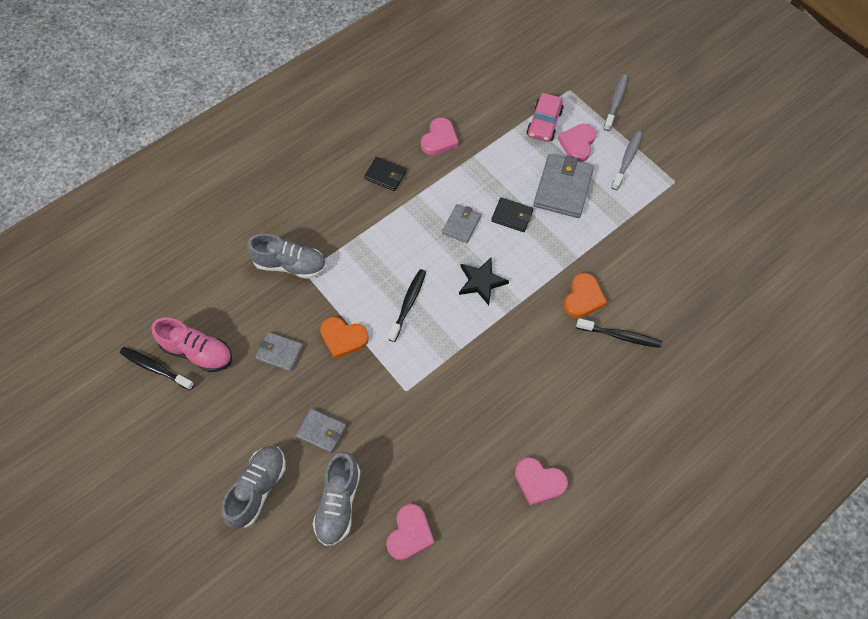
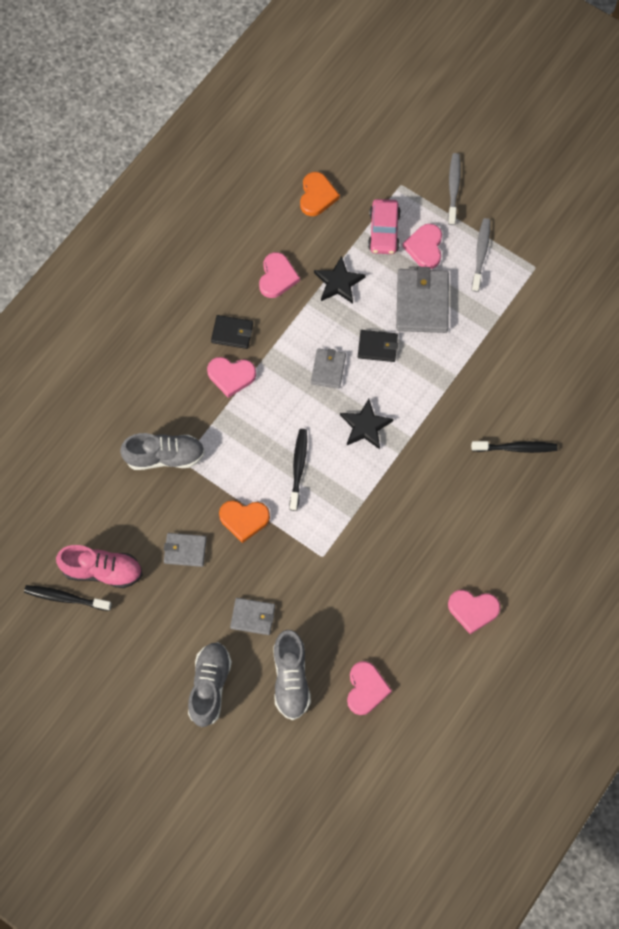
camera: 15 degrees left, 5 degrees up
orange heart [564,273,607,318] -> orange heart moved to [300,172,340,216]
none -> pink heart [207,357,256,398]
none -> black star [314,256,366,304]

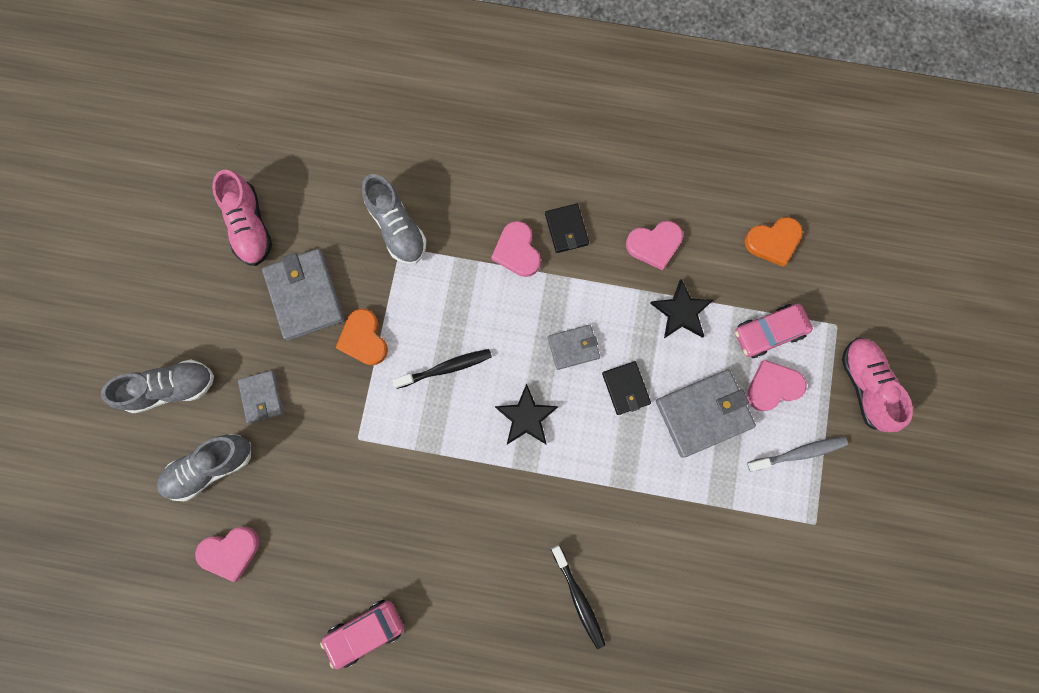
camera: 65 degrees right, 10 degrees up
black toothbrush [24,585,112,611] -> none
grey wallet [164,533,207,567] -> grey wallet [262,249,345,341], size x1.75
grey toothbrush [448,153,461,225] -> pink shoe [842,337,913,432]
pink heart [448,590,500,634] -> pink car [320,600,404,669]

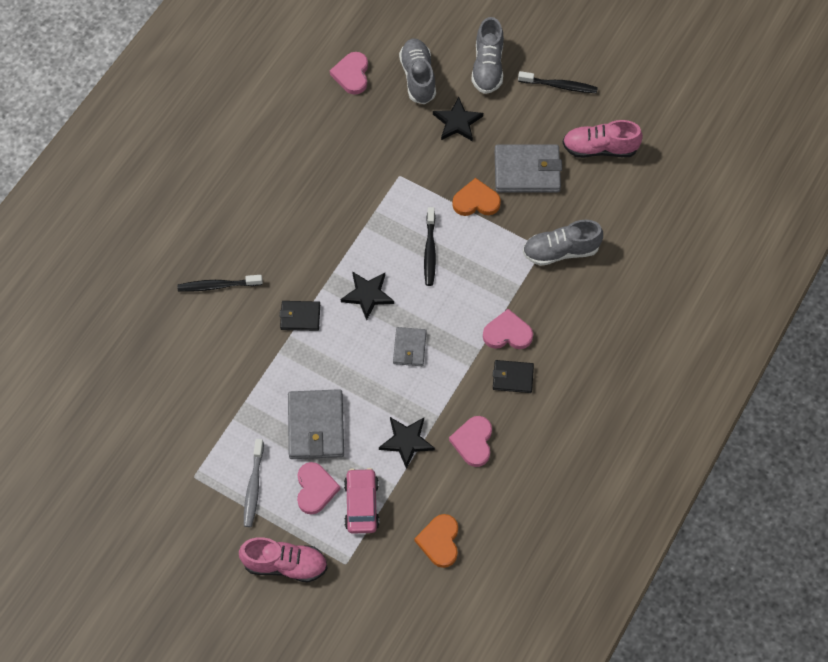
camera: 110 degrees right, 15 degrees down
grey wallet [238,370,284,423] -> black star [433,97,483,141]
pink car [320,600,404,669] -> none
black wallet [602,361,651,415] -> black wallet moved to [280,301,320,331]
none -> black toothbrush [518,71,598,93]

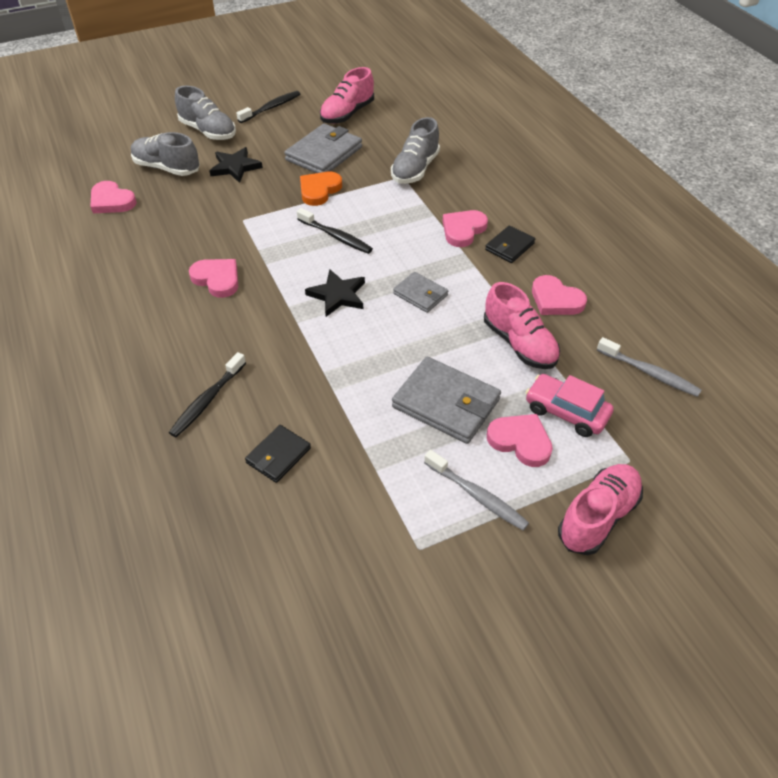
camera: 55 degrees left, 15 degrees down
black wallet [280,301,320,331] -> black wallet moved to [245,425,311,483]
black star [379,417,435,469] -> pink shoe [484,282,560,369]
orange heart [415,514,458,568] -> grey toothbrush [597,337,701,397]
none -> pink heart [189,259,238,298]

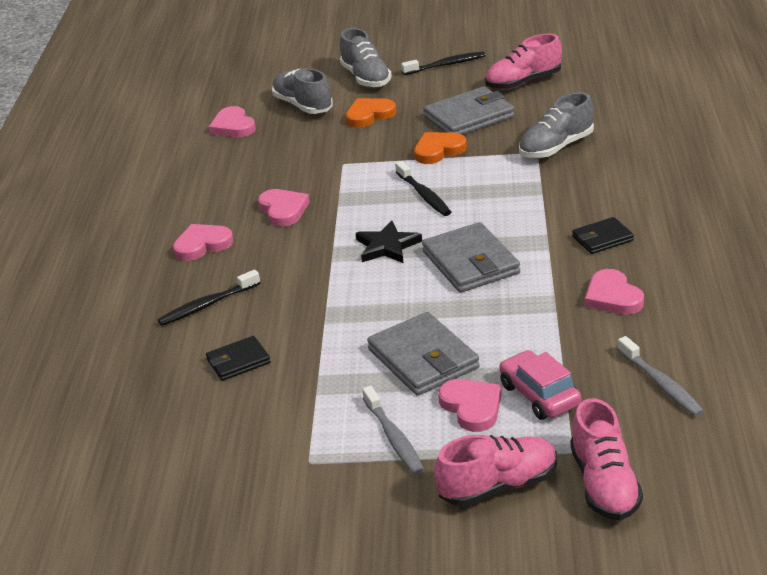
camera: 30 degrees right, 15 degrees down
black star [210,147,263,183] -> orange heart [346,98,396,128]
grey wallet [393,272,448,313] -> grey wallet [422,222,520,293], size x1.75
pink heart [443,210,488,247] -> pink heart moved to [173,224,233,261]
pink shoe [484,282,560,369] -> pink shoe moved to [570,398,643,520]

